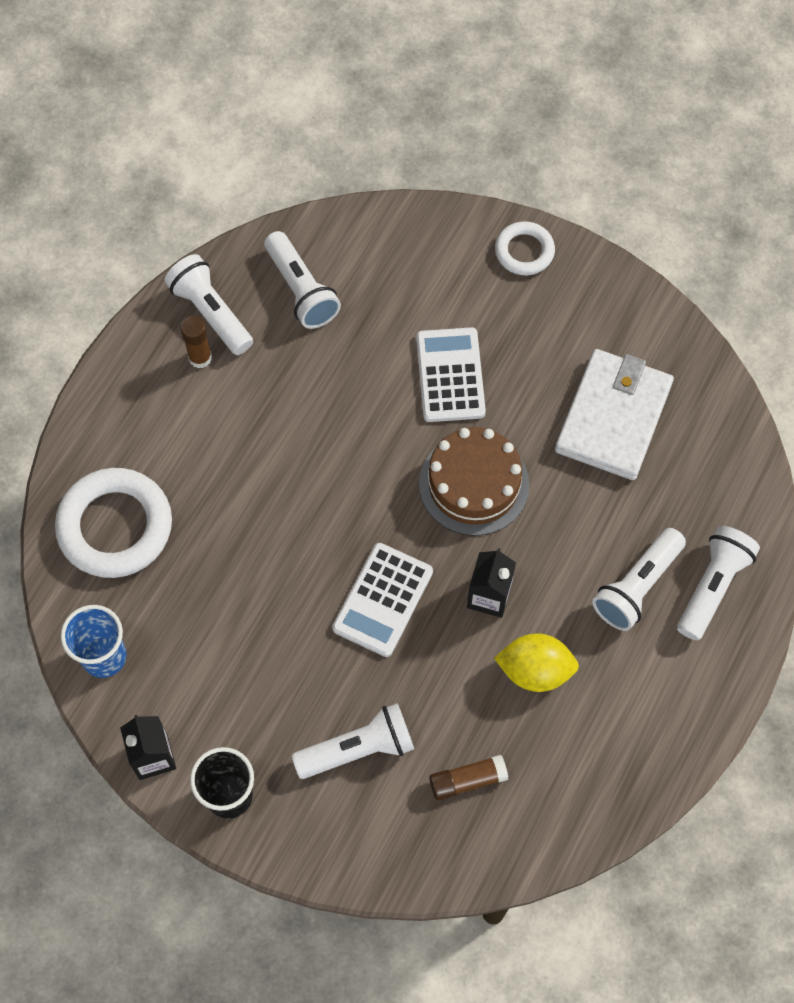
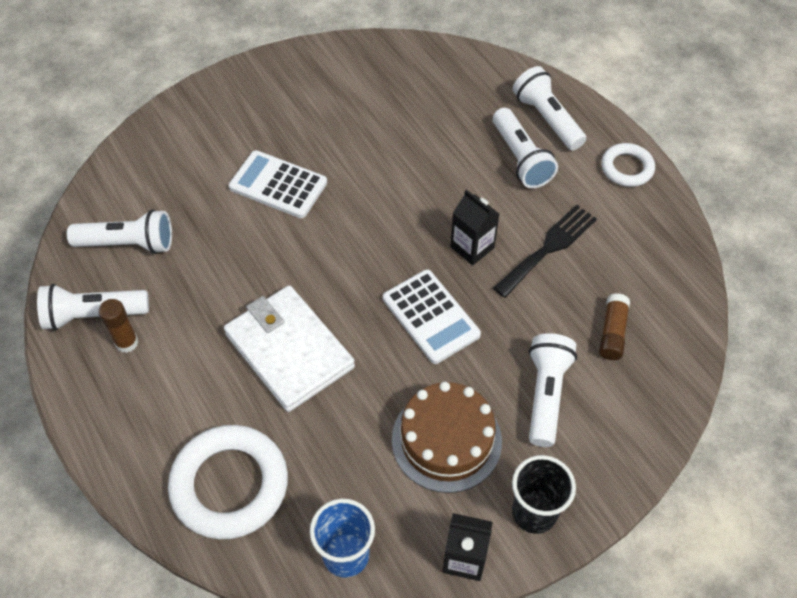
camera: 60 degrees left, 10 degrees down
brown cake [419,427,529,536] -> brown cake moved to [392,382,502,493]
yellow lemon [494,633,579,692] -> black fork [493,205,597,298]
white ring [495,221,555,275] -> white ring moved to [601,143,655,187]
white wallet [555,349,674,480] -> white wallet moved to [224,285,355,412]

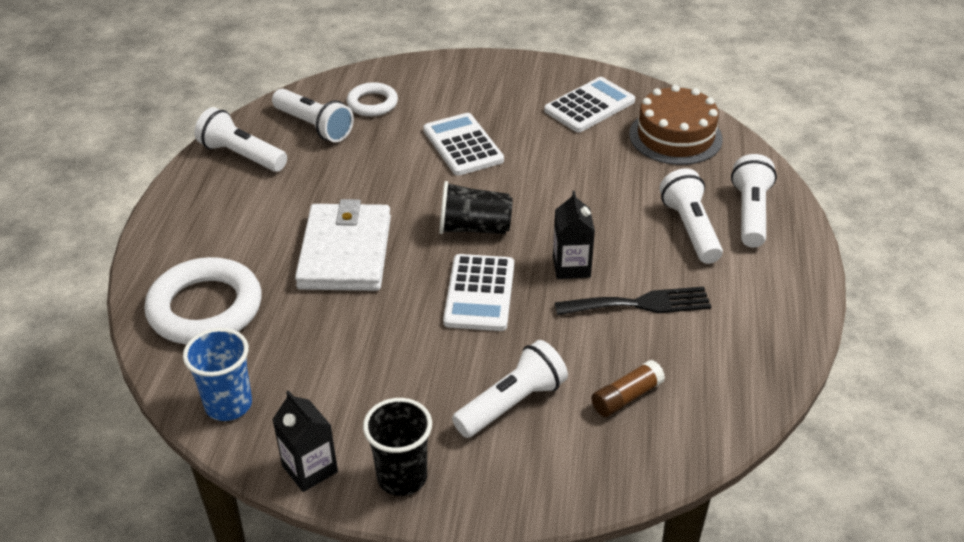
camera: 40 degrees right, 15 degrees down
brown glue stick [98,299,138,353] -> none
brown cake [392,382,502,493] -> brown cake moved to [629,85,723,165]
white flashlight [493,108,558,188] -> white flashlight turned 150 degrees clockwise [660,168,723,264]
white ring [601,143,655,187] -> white ring moved to [347,82,398,116]
none -> black cup [439,181,513,234]
none -> white calculator [544,77,635,132]

